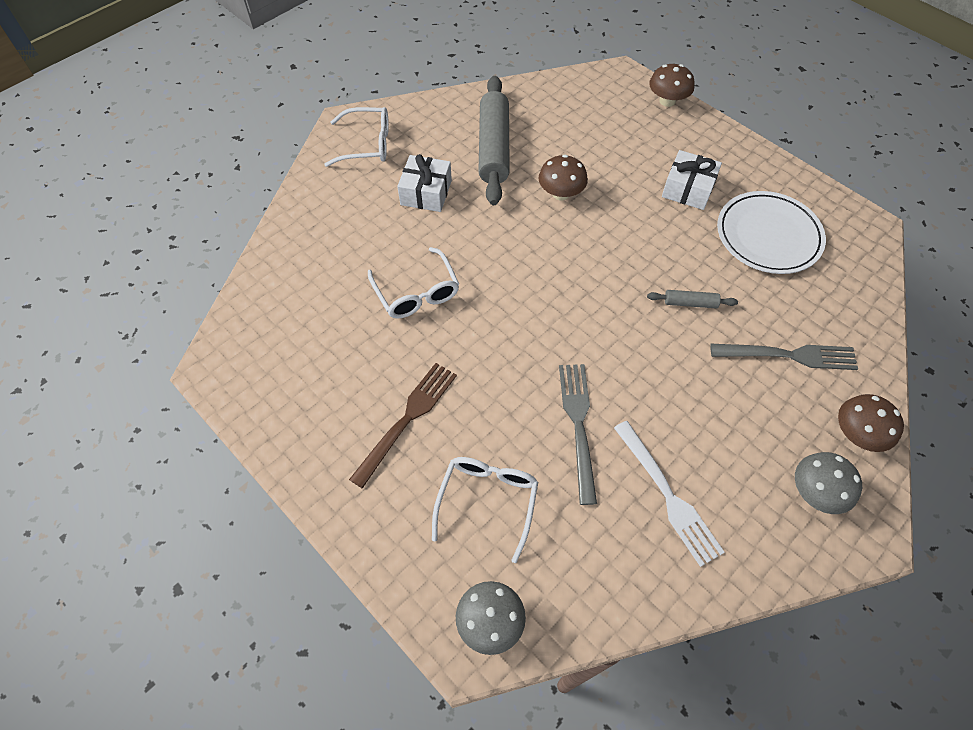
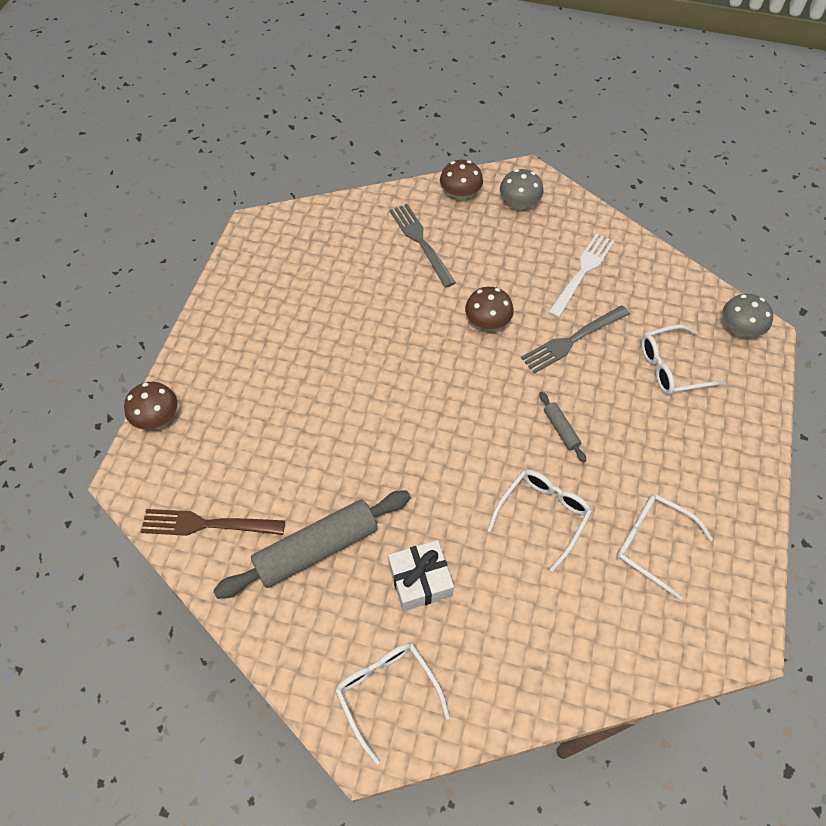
camera: 120 degrees left, 0 degrees up
brown fork [349,363,457,489] -> brown fork moved to [141,509,285,536]
brown mushroom [538,155,588,200] -> brown mushroom moved to [465,287,514,329]
grey rolling pin [647,290,738,309] -> grey rolling pin moved to [539,392,586,463]
white gift [662,150,722,210] -> none
white plate [717,191,826,274] -> none
none -> white glasses [616,494,713,600]

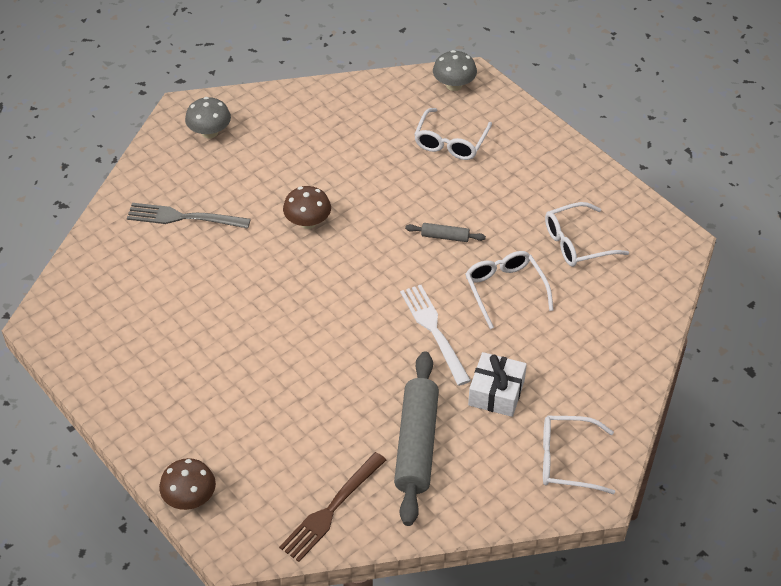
camera: 55 degrees left, 10 degrees down
brown mushroom [440,160,483,200] -> none
grey fork [521,305,630,374] -> none
white fork [548,233,615,318] -> white fork moved to [400,285,471,386]

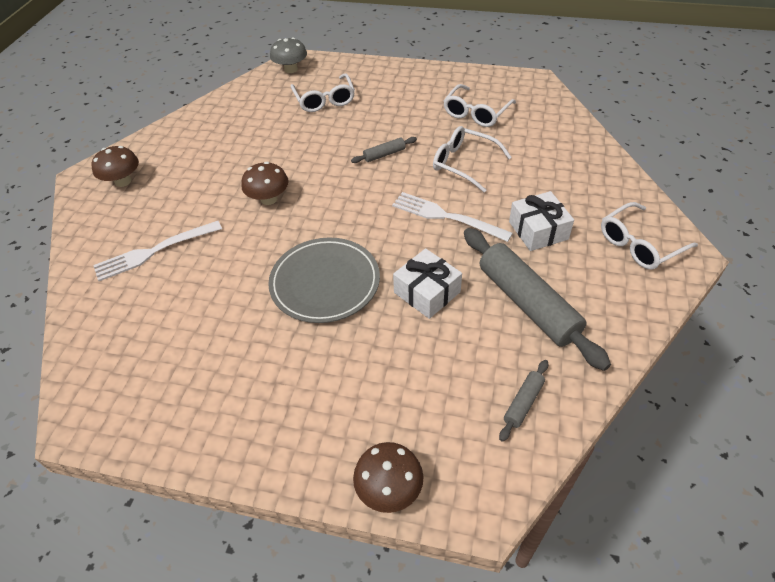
camera: 35 degrees left, 0 degrees up
grey fork [127,203,251,229] -> white fork [93,221,222,281]
grey mushroom [185,97,231,138] -> brown mushroom [91,146,139,187]
brown fork [279,452,386,562] -> grey rolling pin [499,360,548,442]
none -> grey plate [268,238,380,323]
none -> white gift [393,248,462,319]

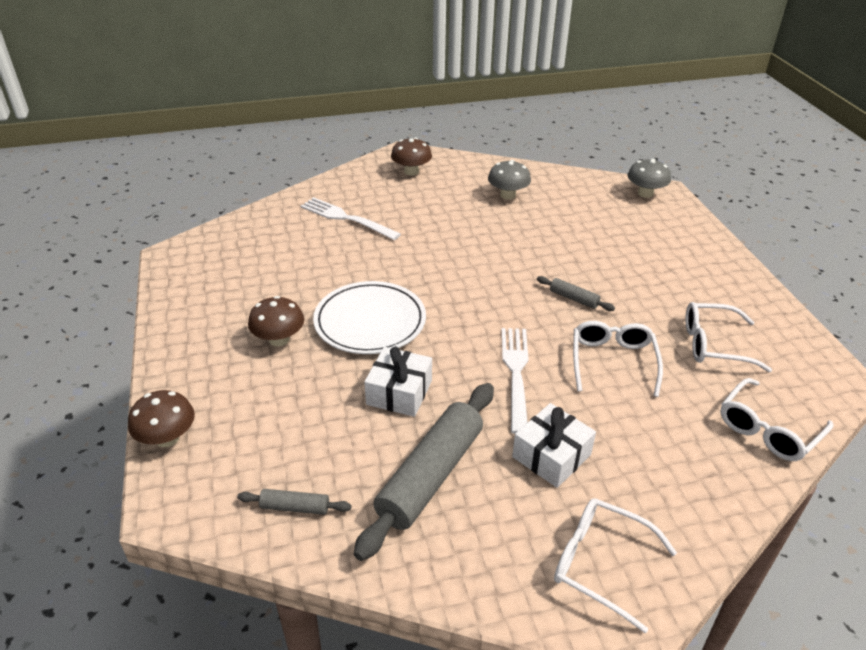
camera: 60 degrees right, 10 degrees down
brown mushroom [241,162,289,205] -> brown mushroom moved to [248,296,304,347]
grey plate [268,238,380,323] -> white plate [313,281,426,354]
white glasses [291,73,355,112] -> white glasses moved to [720,378,833,461]
none -> grey mushroom [488,160,531,200]

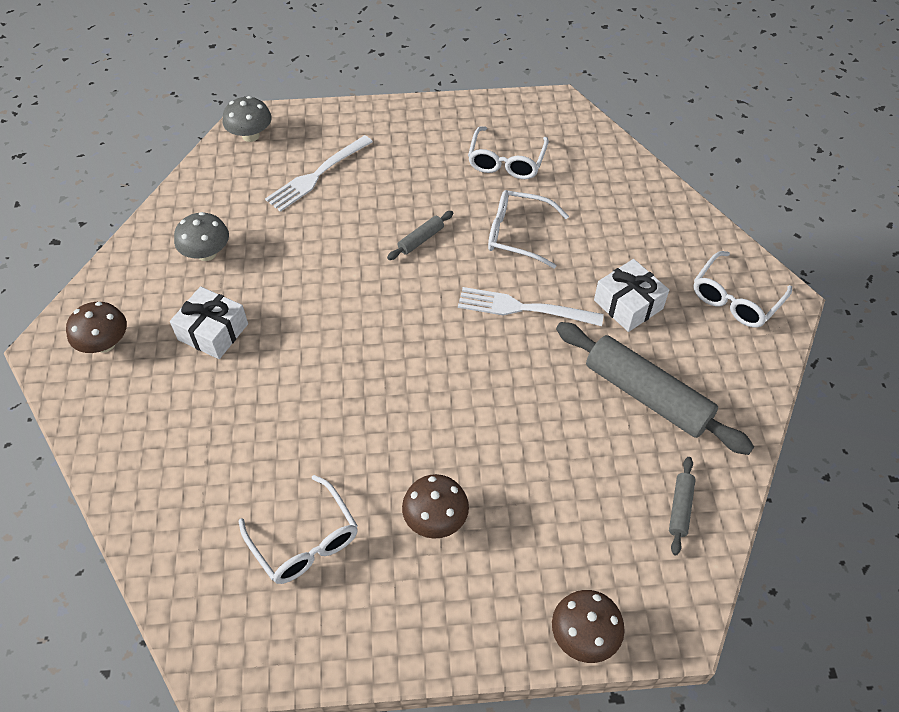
camera: 80 degrees left, 15 degrees up
white fork [301,197,401,240] -> white fork moved to [265,135,373,212]
white plate [313,281,426,354] -> none
white gift [364,346,432,417] -> white gift moved to [170,286,248,359]
white glasses [720,378,833,461] -> white glasses moved to [239,475,358,584]

